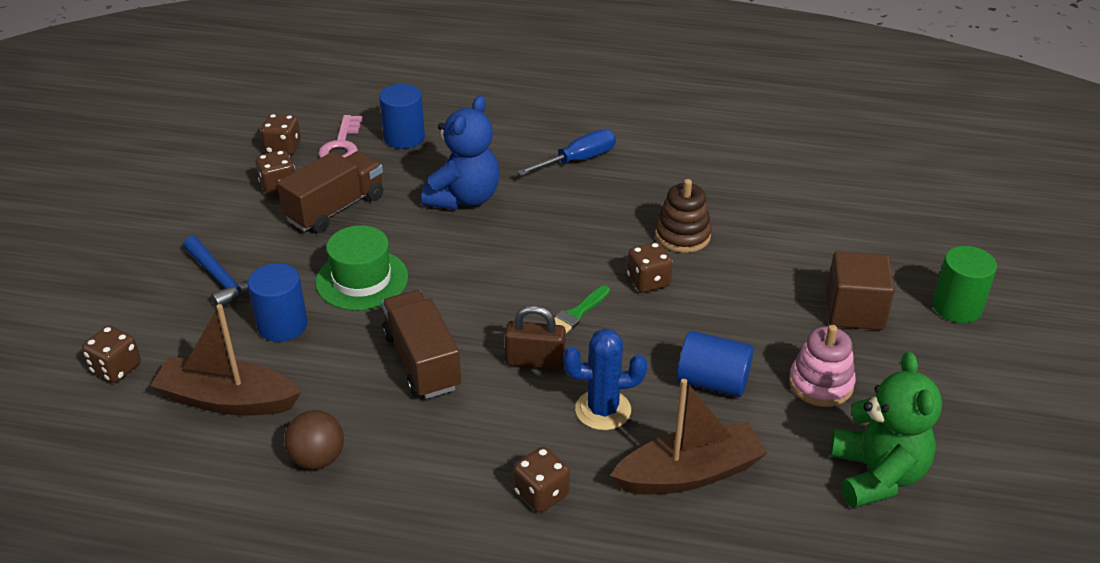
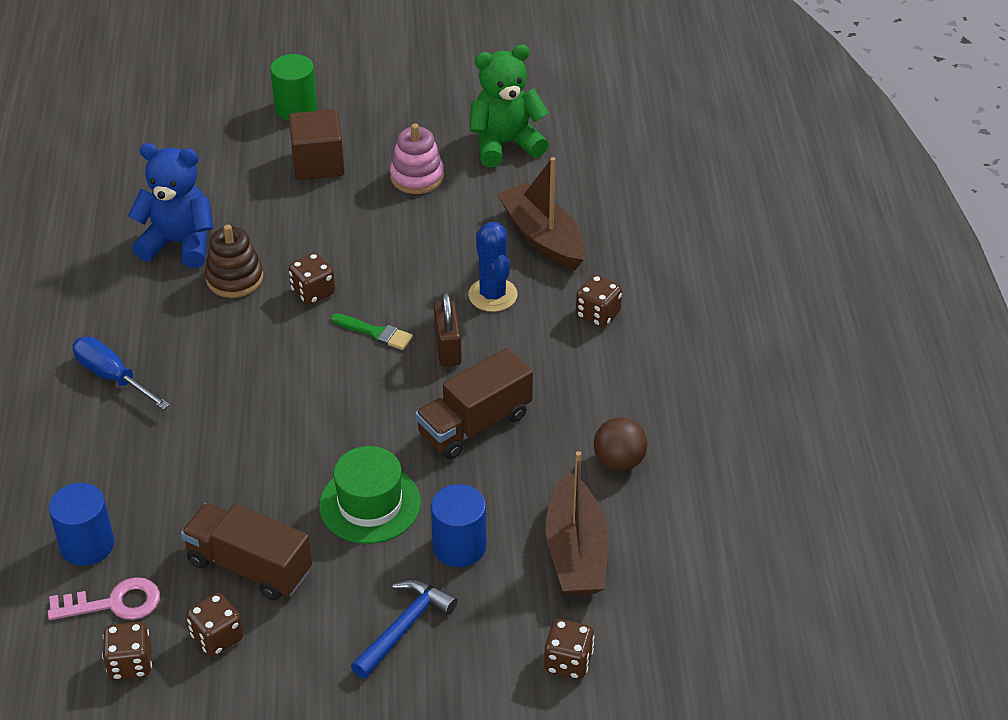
camera: 105 degrees left, 5 degrees up
blue teddy bear [421,95,500,210] -> blue teddy bear moved to [128,143,213,268]
blue cylinder [677,331,754,397] -> none

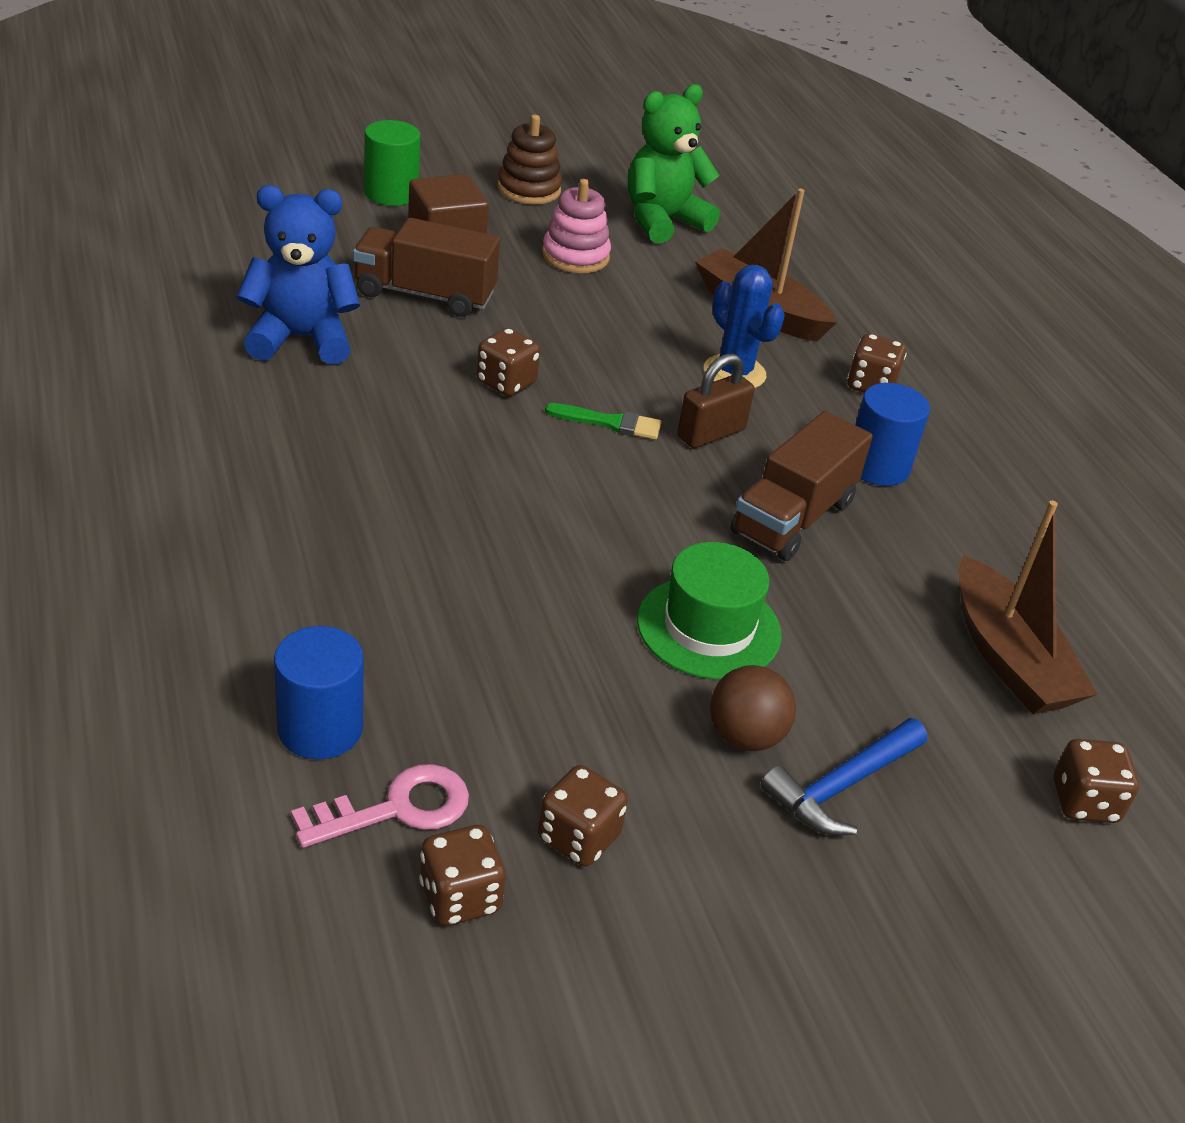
camera: 20 degrees left, 5 degrees down
blue screwdriver [72,337,170,410] -> none
brown truck [181,503,312,600] -> brown truck moved to [353,218,500,317]
brown stacking toy [205,224,263,298] -> brown stacking toy moved to [498,115,562,205]
blue hammer [351,579,458,679] -> blue hammer turned 150 degrees counterclockwise [760,718,927,835]
blue cylinder [431,484,486,567] -> blue cylinder moved to [855,383,930,486]
brown padlock [434,292,462,367] -> brown padlock turned 75 degrees clockwise [677,354,755,448]
brown ball [594,417,647,471] -> brown ball moved to [710,665,796,751]

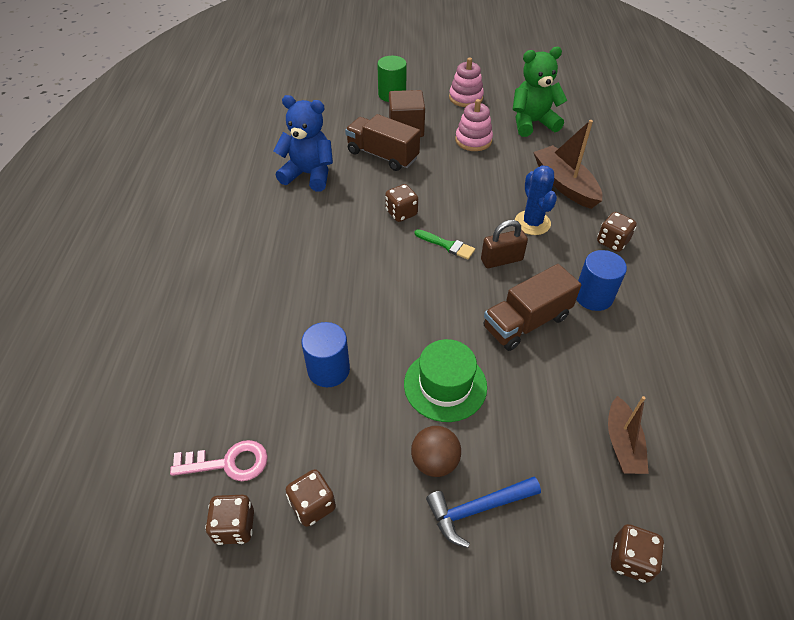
camera: 25 degrees right, 10 degrees up
blue cylinder [274,626,364,759] -> blue cylinder moved to [301,322,350,387]
brown stacking toy [498,115,562,205] -> pink stacking toy [449,58,484,107]
brown boat [958,501,1097,714] -> brown boat [608,396,649,474], size x0.66

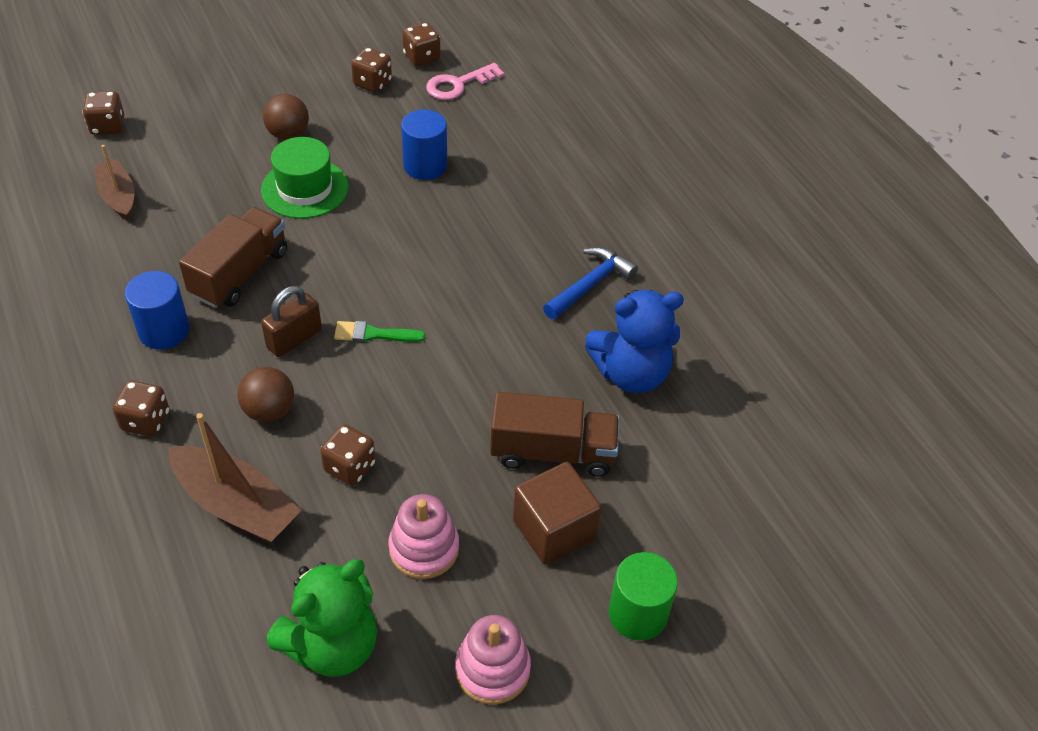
camera: 150 degrees right, 0 degrees up
brown dice [385,184,418,222] -> brown dice moved to [320,424,376,486]
blue hammer [426,477,541,548] -> blue hammer moved to [543,247,638,319]
blue cactus [515,165,557,235] -> brown ball [238,367,294,422]

